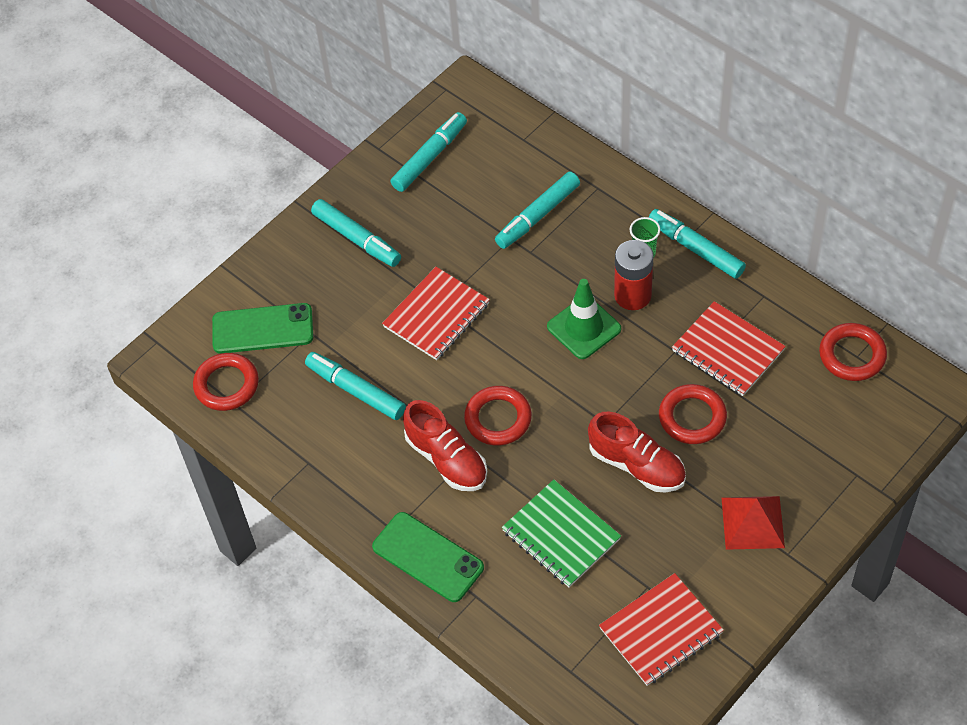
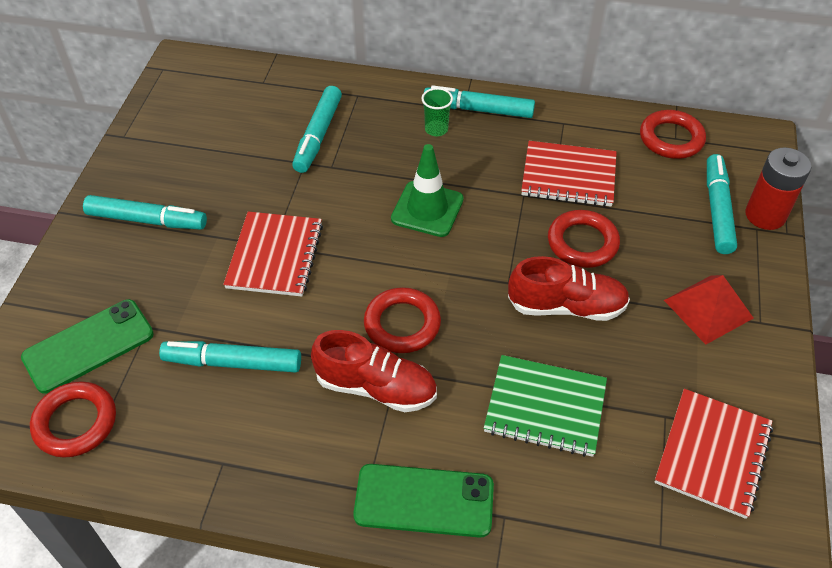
camera: 35 degrees left, 5 degrees down
turquoise marker [390,112,467,192] -> turquoise marker moved to [707,154,737,254]
red battery [614,240,654,310] -> red battery moved to [745,148,811,230]

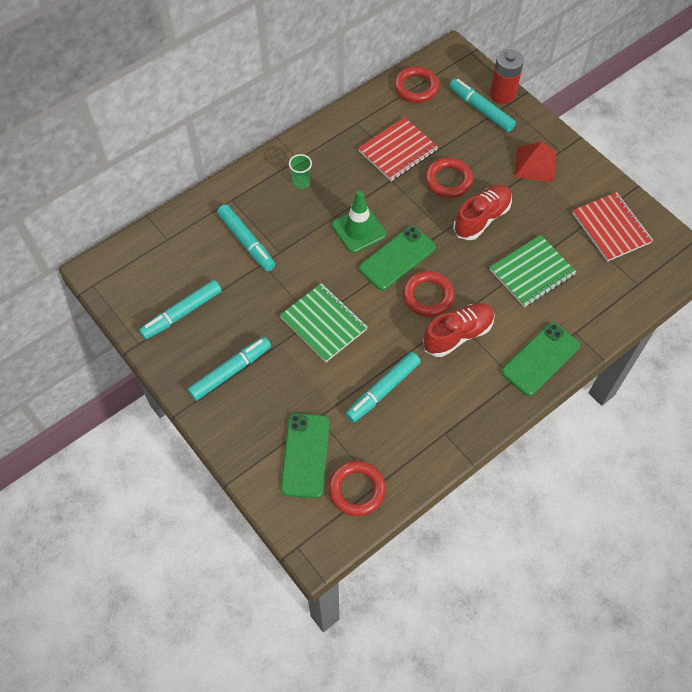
camera: 50 degrees left, 10 degrees up
red notebook [223,212,323,297] -> green notebook [280,283,368,362]
turquoise marker [424,85,535,118] -> turquoise marker moved to [139,280,222,340]
none -> green phone [359,226,436,290]

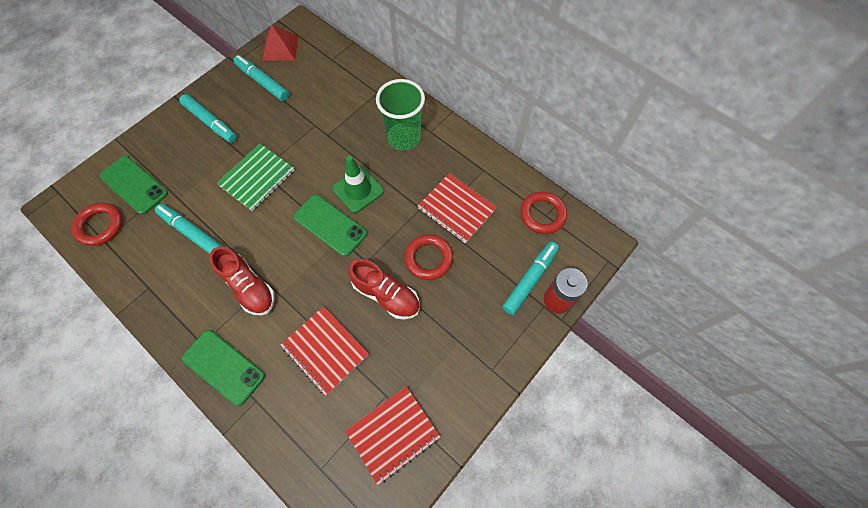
camera: 80 degrees right, 5 degrees up
turquoise marker [217,205,275,271] -> none
green phone [281,413,329,498] -> green phone turned 45 degrees clockwise [100,156,168,215]
green cup [289,154,312,189] -> green cup [376,79,425,151], size x2.13
red ring [403,271,454,317] -> none
green notebook [490,235,576,307] -> red notebook [281,306,369,396]
red pyramid [514,142,556,182] -> red pyramid moved to [262,25,298,61]

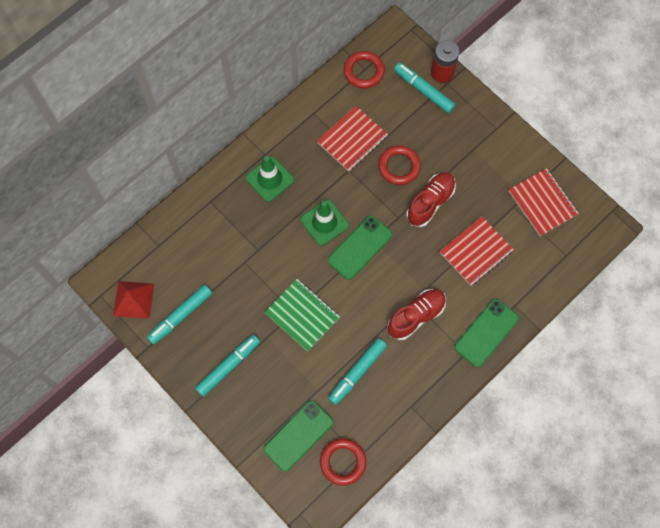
camera: 85 degrees left, 5 degrees up
green cup [376,79,425,151] -> green traffic cone [246,156,294,202]

